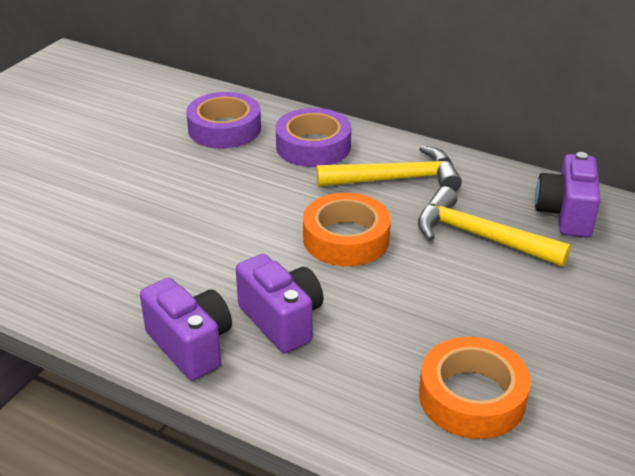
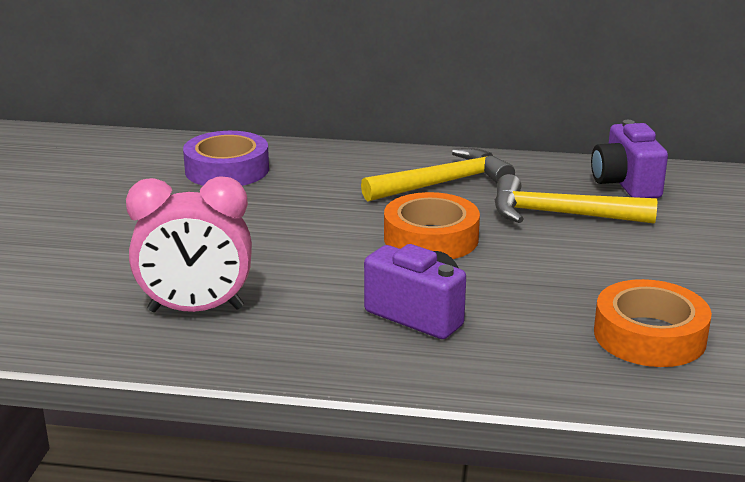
camera: 20 degrees left, 10 degrees down
purple camera [140,278,232,381] -> none
purple tape [276,108,351,167] -> none
none -> pink clock [126,176,252,312]

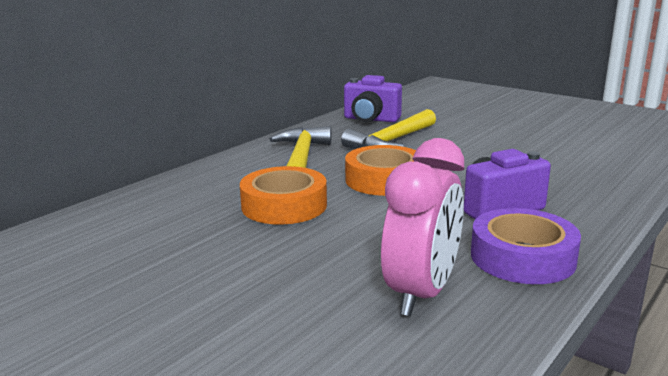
camera: 60 degrees left, 5 degrees down
purple tape [183,131,269,186] -> purple tape moved to [471,208,581,284]
orange tape [594,279,712,367] -> orange tape moved to [240,166,327,225]

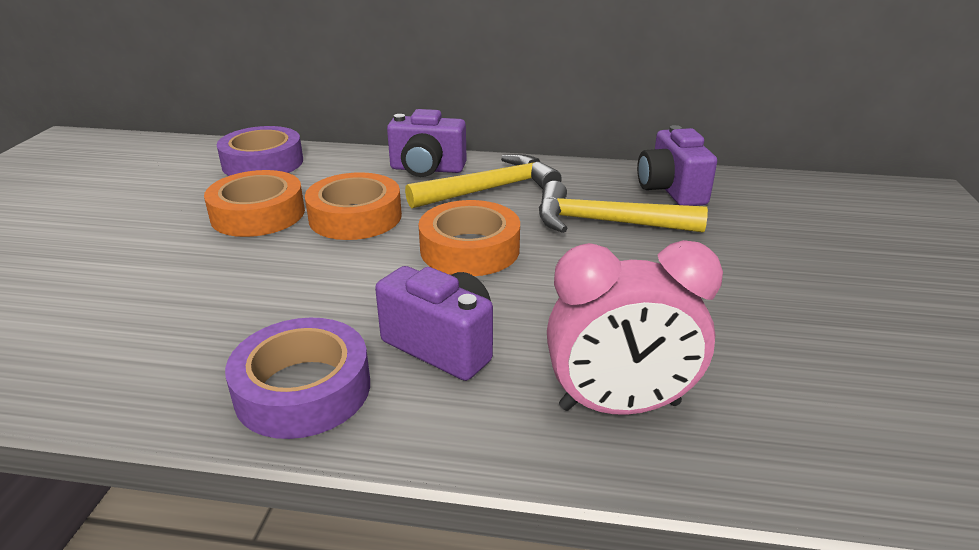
camera: 60 degrees right, 10 degrees up
pink clock [381,138,464,316] -> pink clock moved to [547,240,723,415]
none -> orange tape [204,170,305,237]
none -> purple tape [216,126,303,176]
none -> purple camera [387,109,467,177]

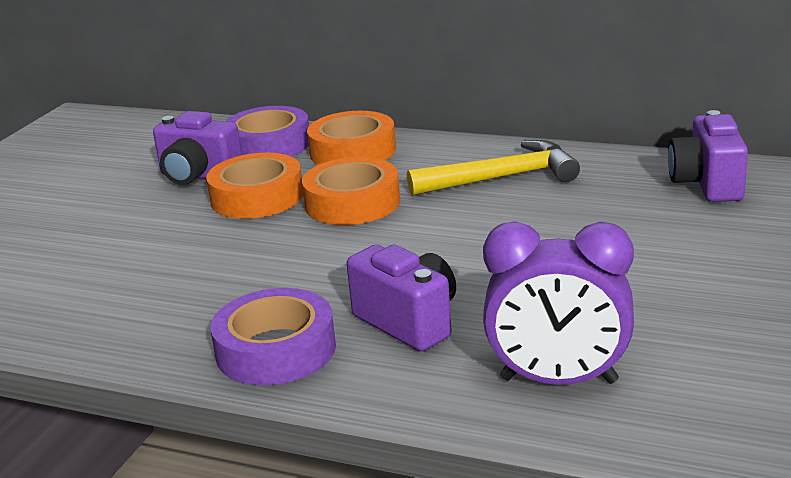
camera: 15 degrees right, 5 degrees down
purple camera [387,109,467,177] -> purple camera moved to [153,111,242,185]
orange tape [418,200,520,276] -> orange tape moved to [307,111,396,165]
yellow hammer [539,181,708,233] -> none
pink clock [547,240,723,415] -> purple clock [483,221,634,385]

